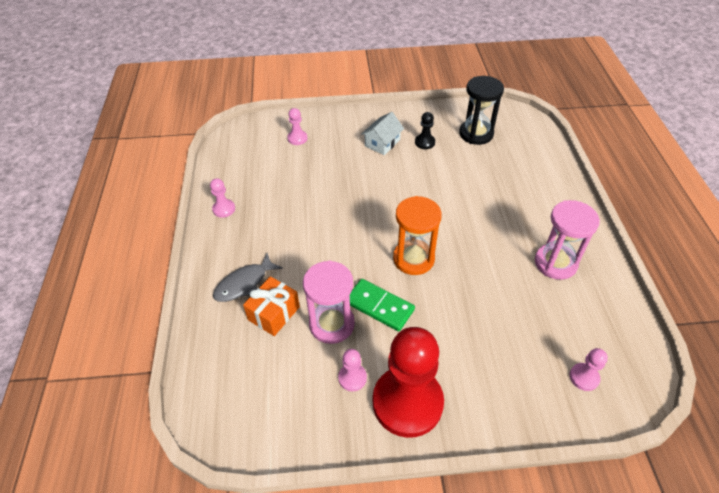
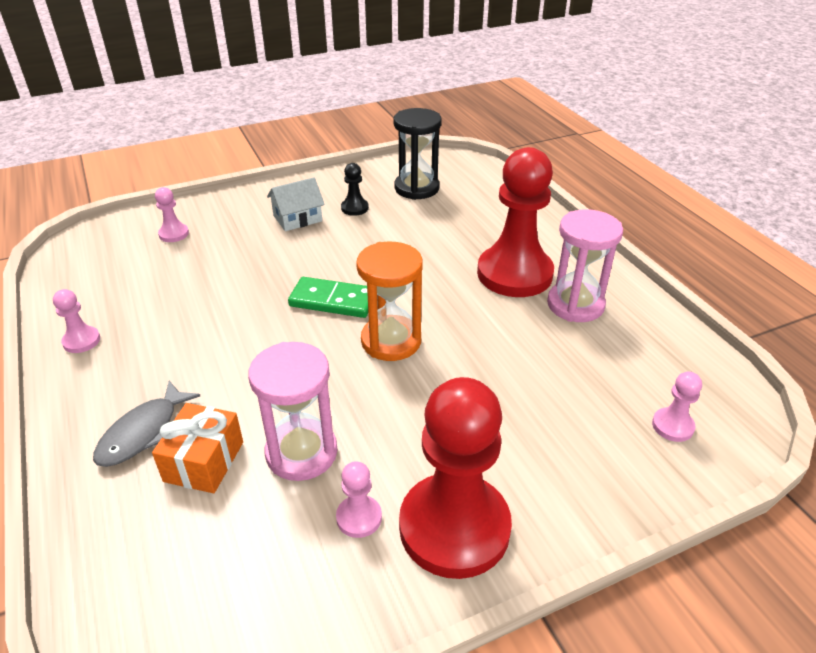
camera: 20 degrees left, 10 degrees down
green domino [350,279,415,331] -> green domino moved to [288,277,368,318]
white house [361,112,404,155] -> white house turned 45 degrees clockwise [267,177,325,231]
none -> red pawn [477,147,554,297]

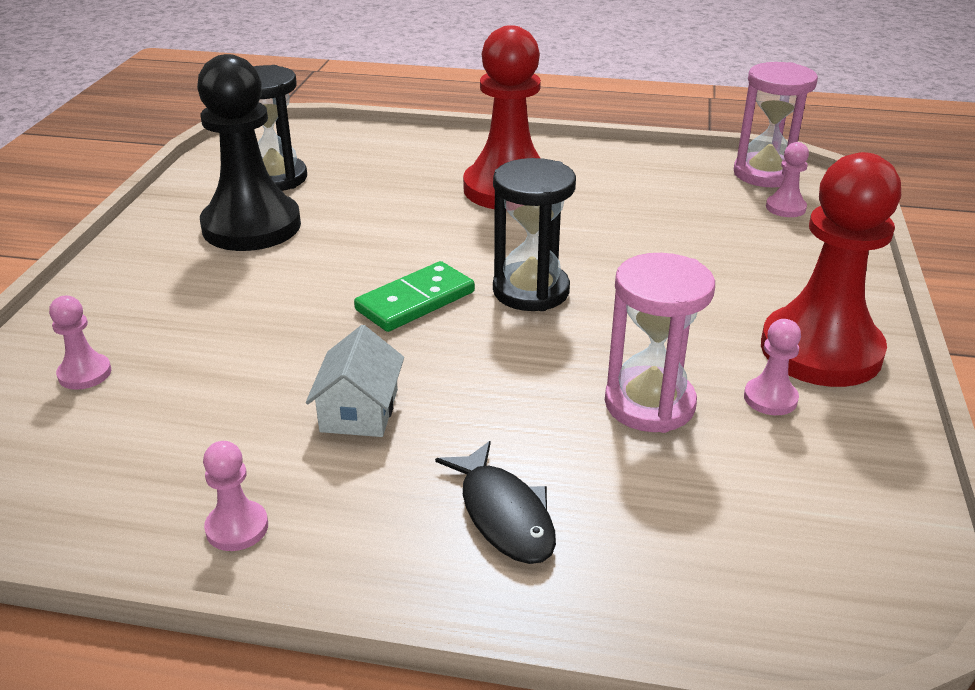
camera: 55 degrees left, 5 degrees down
grey fish [93,381,200,467] -> black fish [435,441,556,564]
orange gift [152,403,243,493] -> none
white house [267,177,325,231] -> white house moved to [306,325,404,437]
black pawn [341,163,369,216] -> black pawn [197,54,301,251], size x2.40
orange hourglass [356,242,423,361] -> black hourglass [493,158,576,311]
pink hourglass [547,209,623,322] -> pink hourglass moved to [734,62,818,188]

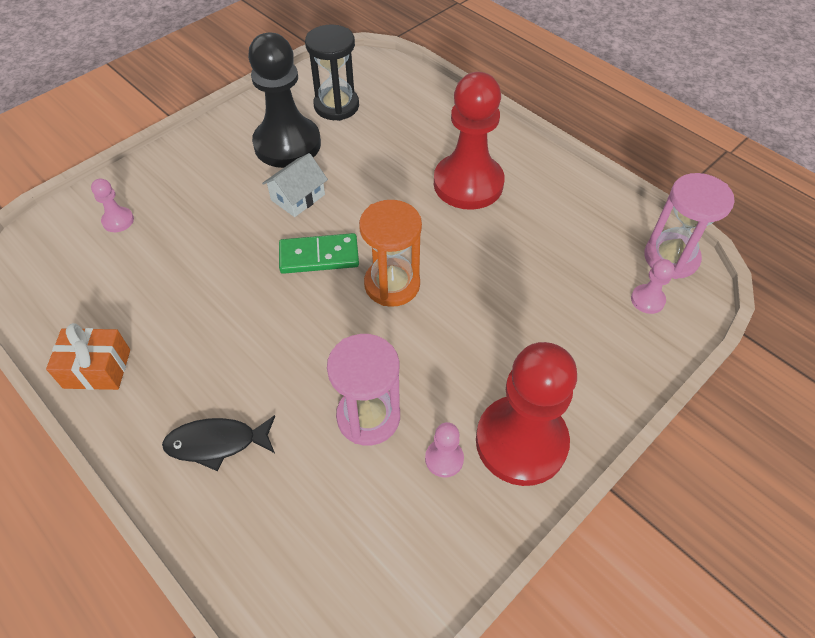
camera: 35 degrees right, 20 degrees up
pink pawn [203,441,268,551] -> orange gift [46,323,130,390]
white house [306,325,404,437] -> white house moved to [262,153,328,217]
black fish [435,441,556,564] -> black fish turned 75 degrees clockwise [162,415,275,471]
black hourglass [493,158,576,311] -> orange hourglass [359,200,422,307]

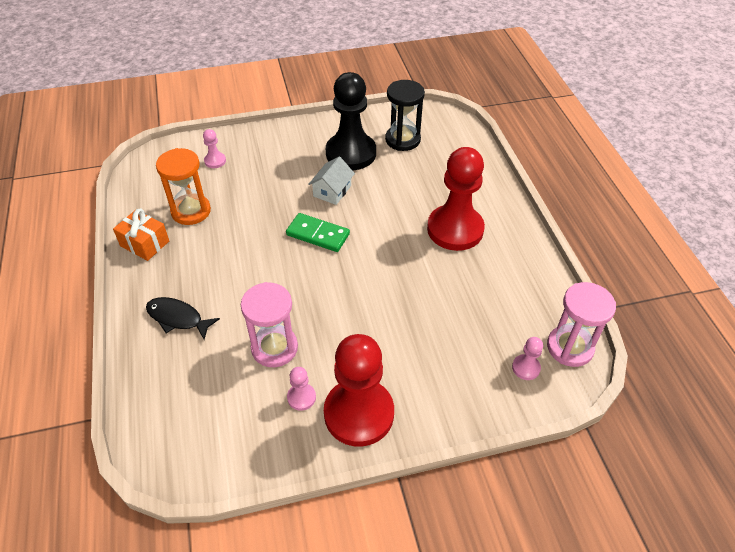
camera: 30 degrees right, 5 degrees down
white house [262,153,328,217] -> white house turned 45 degrees counterclockwise [308,156,355,205]
orange hourglass [359,200,422,307] -> orange hourglass moved to [156,148,211,225]

